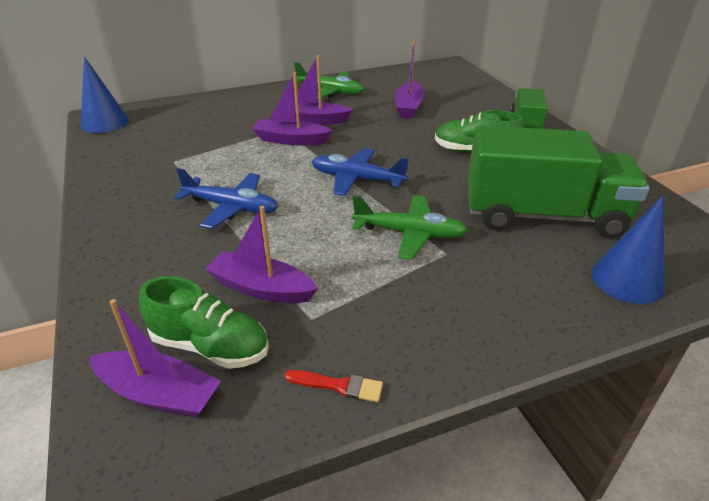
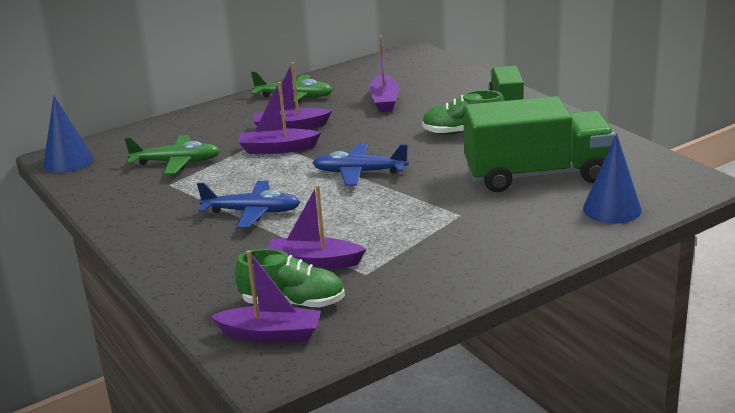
camera: 10 degrees left, 10 degrees down
red brush [285,370,383,402] -> none
green plane [352,195,468,260] -> green plane moved to [124,135,220,175]

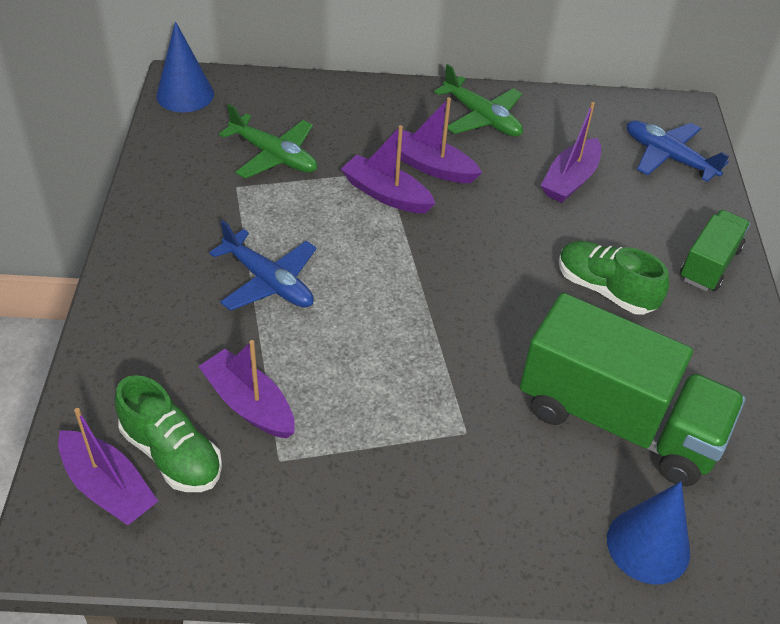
camera: 30 degrees right, 20 degrees up
blue plane [312,144,409,186] -> blue plane moved to [627,121,729,182]

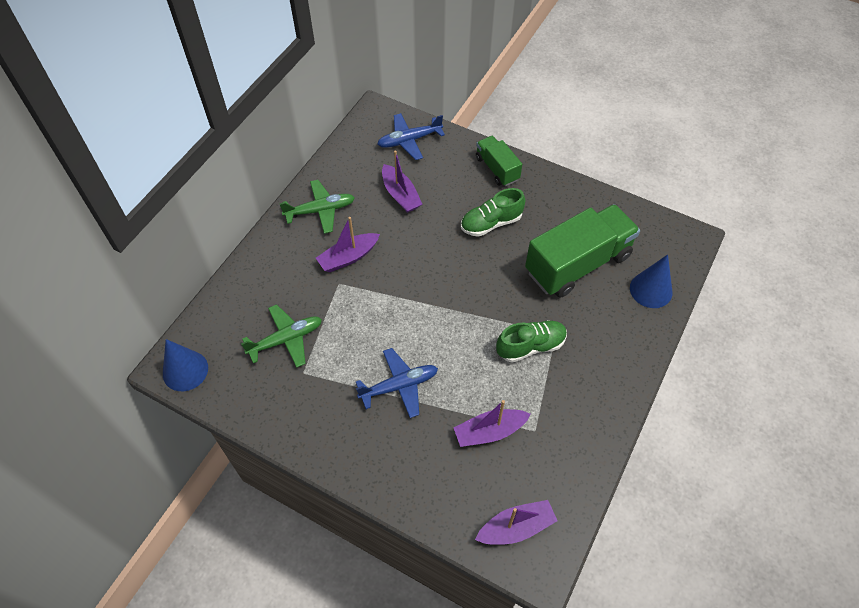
camera: 60 degrees left, 10 degrees up
green shoe [115,375,222,492] -> green shoe moved to [496,320,567,363]
purple boat [341,125,436,213] -> none

